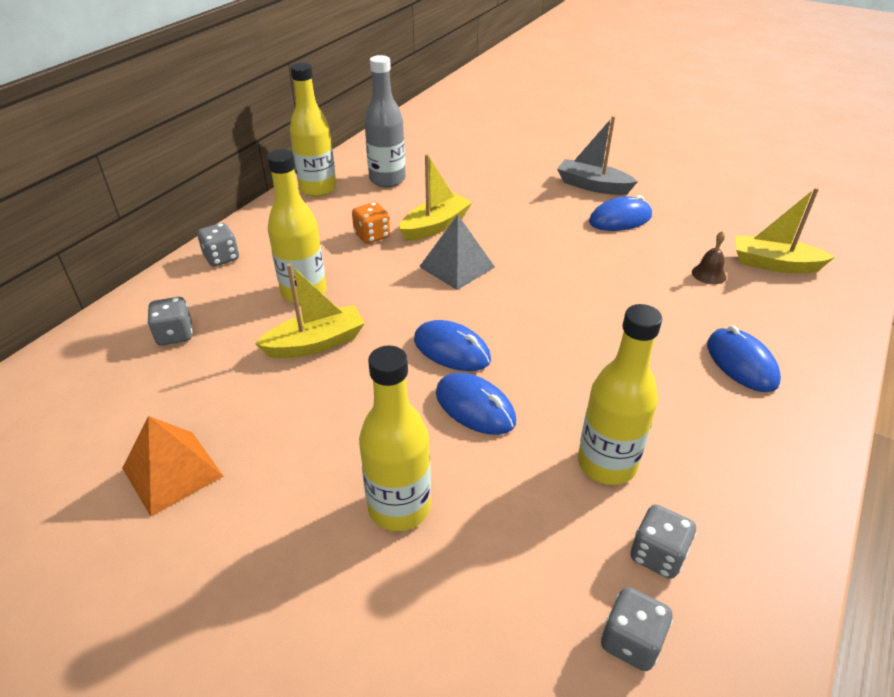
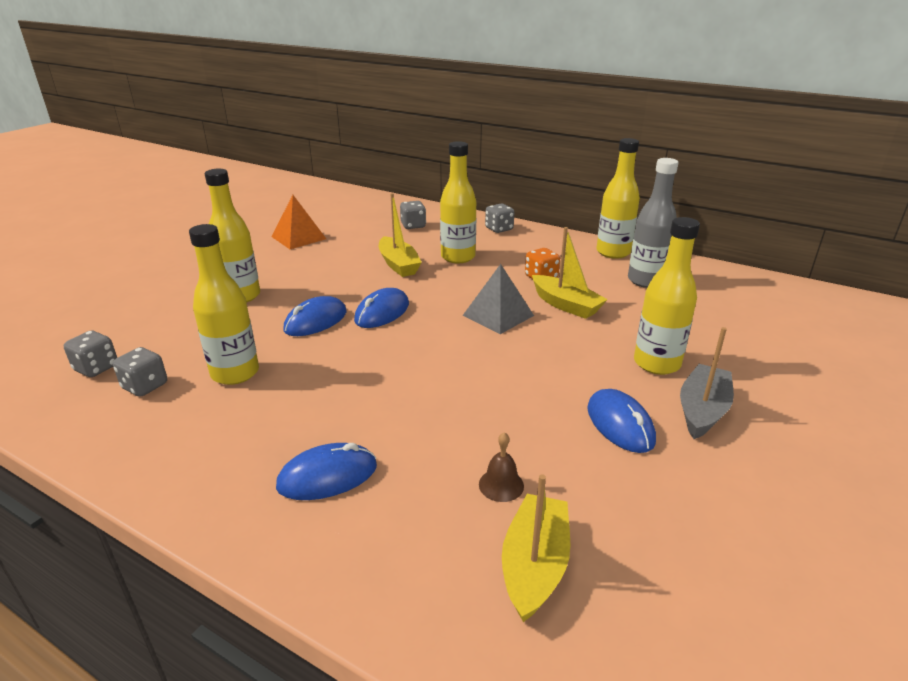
camera: 90 degrees right, 10 degrees down
none -> yellow bottle [634,217,700,375]

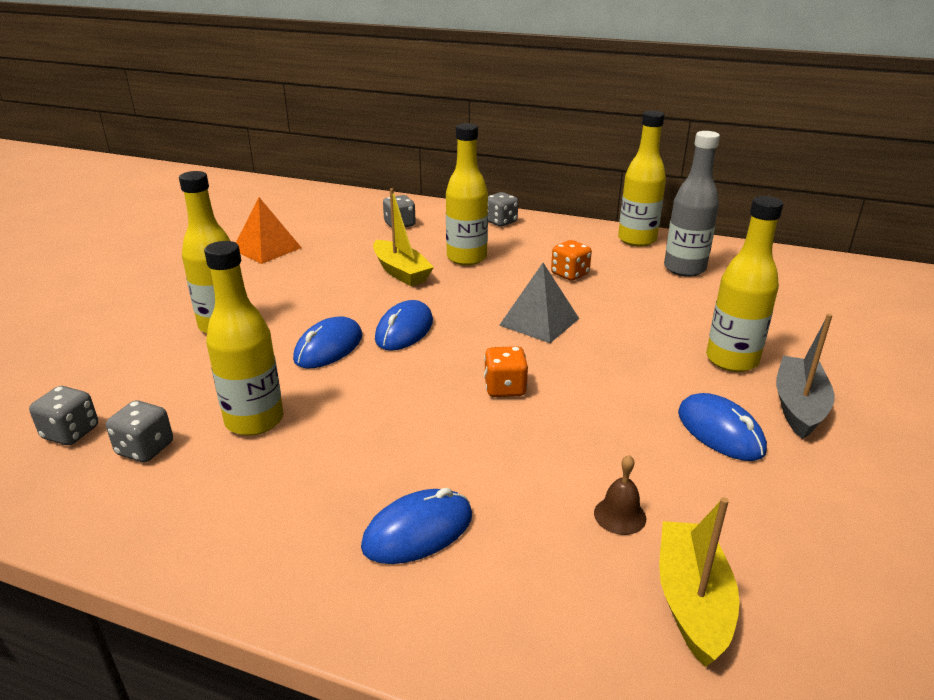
camera: 10 degrees left, 0 degrees up
yellow boat [532,227,608,319] -> none
none -> orange dice [484,346,528,397]

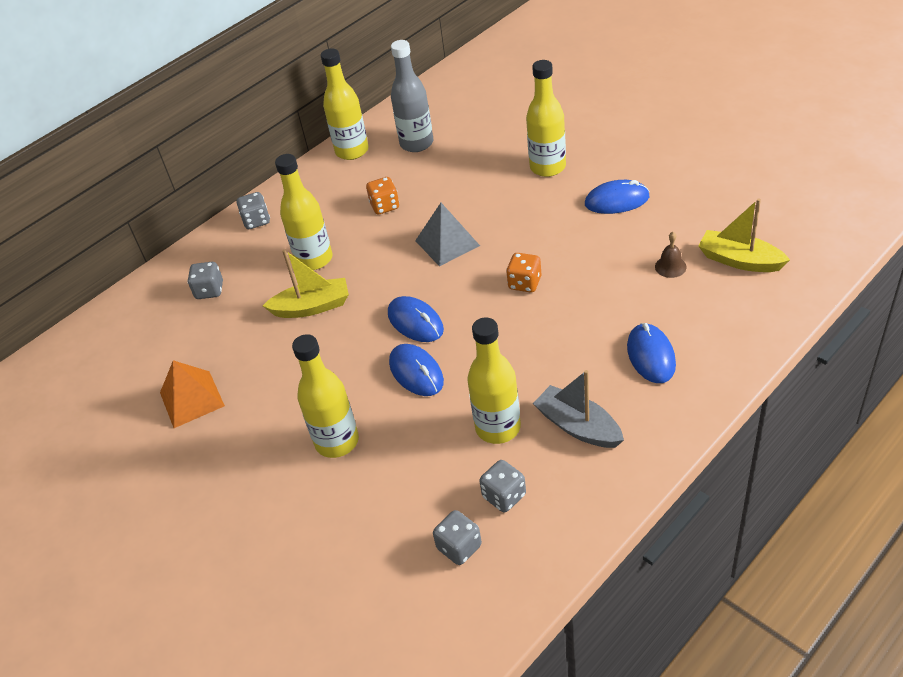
camera: 60 degrees left, 15 degrees up
grey boat [776,314,835,439] -> grey boat moved to [533,370,624,448]

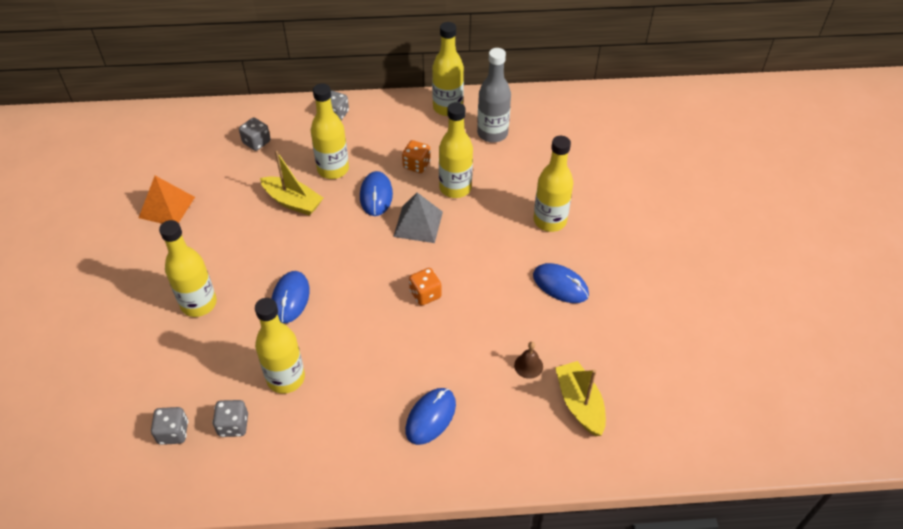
camera: 35 degrees right, 5 degrees up
blue mouse [388,296,444,342] -> blue mouse moved to [360,171,393,216]
grey boat [533,370,624,448] -> none
none -> yellow bottle [439,102,473,198]

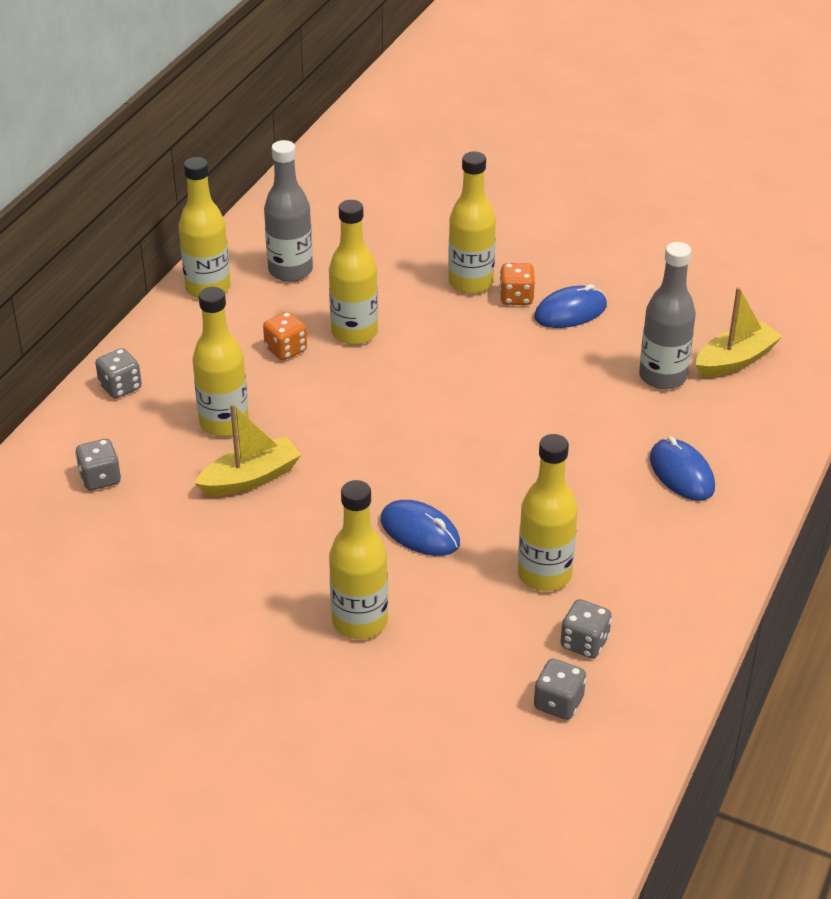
camera: 60 degrees left, 10 degrees down
orange pyramid [139,176,195,224] -> none
blue mouse [360,171,393,216] -> none
grey pyramid [393,193,443,243] -> none
orange dice [409,268,442,306] -> orange dice moved to [500,263,535,305]
brown bell [514,342,543,379] -> grey bottle [639,242,696,389]
yellow boat [555,361,606,436] -> yellow boat turned 135 degrees clockwise [696,287,782,377]

